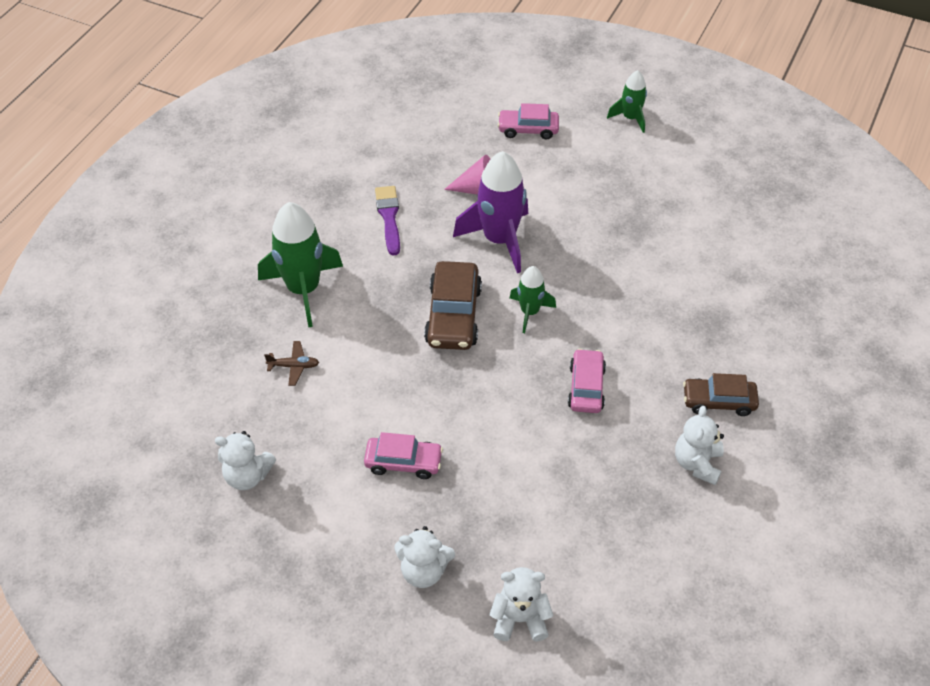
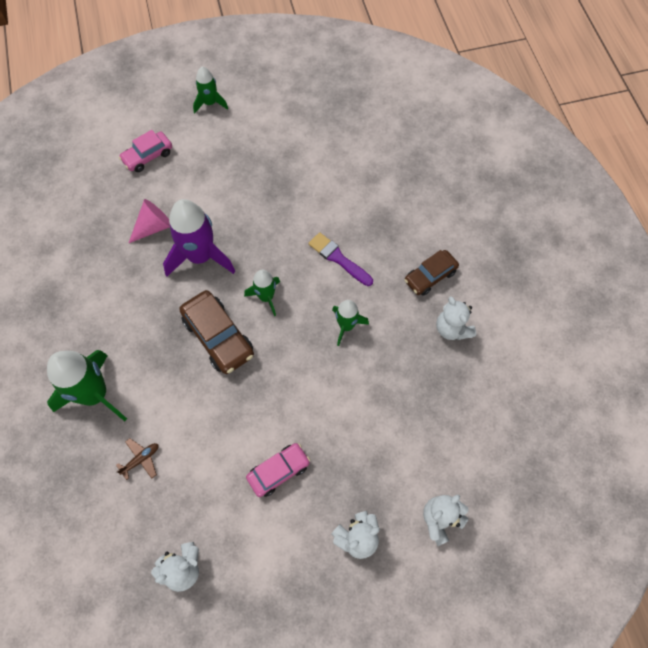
camera: 40 degrees left, 15 degrees up
purple brush [375,186,400,255] -> purple brush moved to [308,232,373,286]
pink car [568,349,606,413] -> green rocket [332,300,369,346]

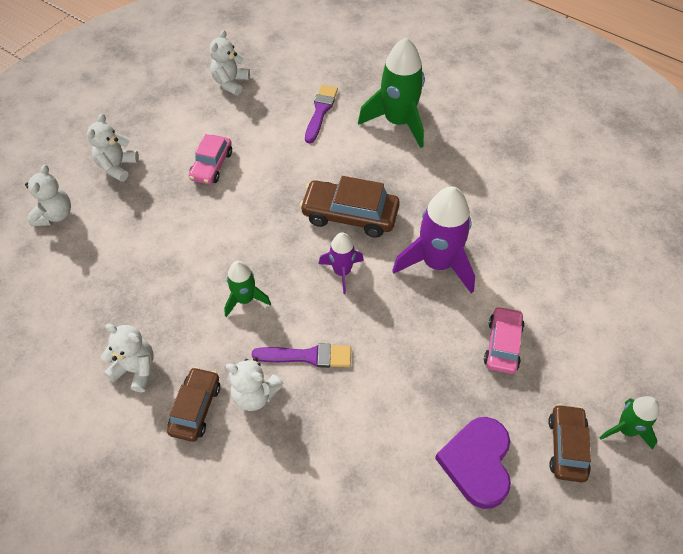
camera: 140 degrees right, 10 degrees down
brown plane [116,438,159,480] -> purple brush [305,85,338,143]
pink car [119,130,172,172] -> pink car moved to [484,306,524,374]
pink cone [129,199,170,243] -> none
green rocket [244,270,280,316] -> purple rocket [319,232,364,294]
none -> white teddy bear [226,357,283,411]
none -> purple heart [435,417,511,509]
none -> brown car [548,404,591,482]

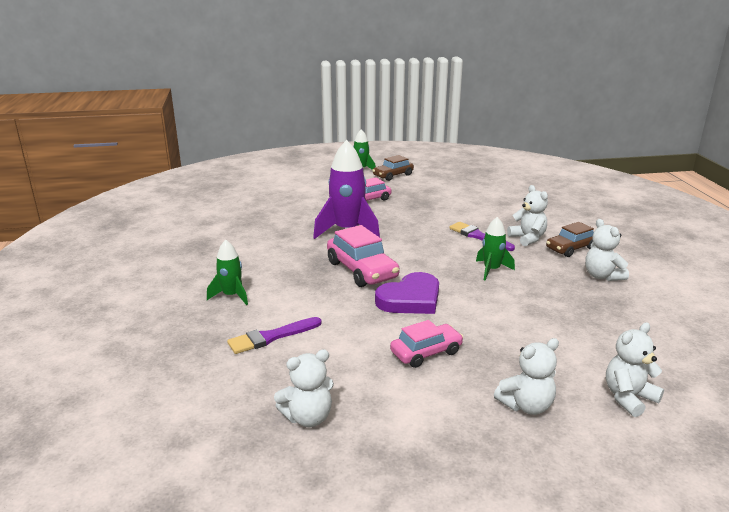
camera: 135 degrees left, 30 degrees down
brown car [300,176,400,238] -> pink car [327,225,400,287]
purple rocket [319,232,364,294] -> none
green rocket [358,37,425,148] -> green rocket [207,240,248,305], size x0.55
purple heart [435,417,511,509] -> purple heart moved to [375,272,439,314]

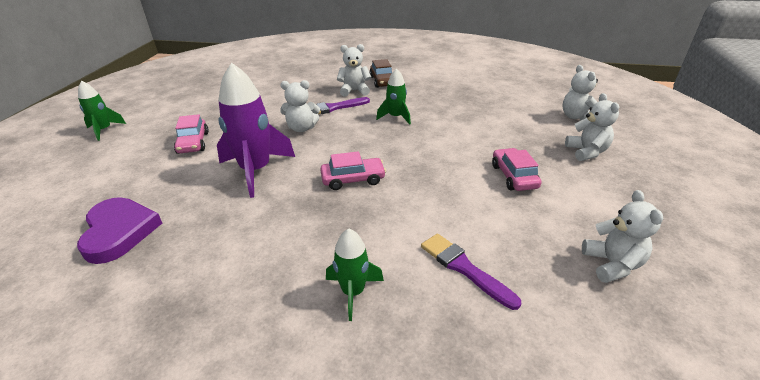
camera: 70 degrees left, 10 degrees up
purple brush [227,317,322,354] -> purple brush turned 150 degrees clockwise [421,233,521,310]
pink car [327,225,400,287] -> pink car [320,151,386,190], size x0.66
brown car [372,155,414,181] -> none
purple heart [375,272,439,314] -> purple heart moved to [77,197,162,264]
white teddy bear [585,219,629,281] -> white teddy bear moved to [280,80,320,132]

